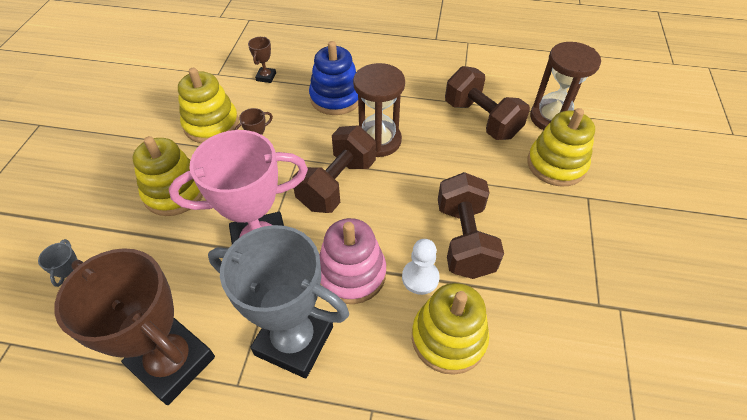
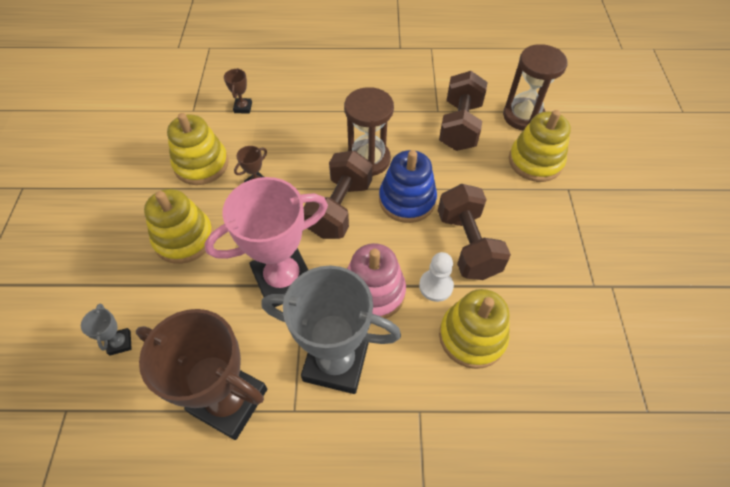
camera: 10 degrees left, 5 degrees up
blue stacking toy [309,41,358,115] -> blue stacking toy moved to [379,150,437,223]
brown dumbbell [445,66,530,140] -> brown dumbbell turned 60 degrees clockwise [439,71,487,151]

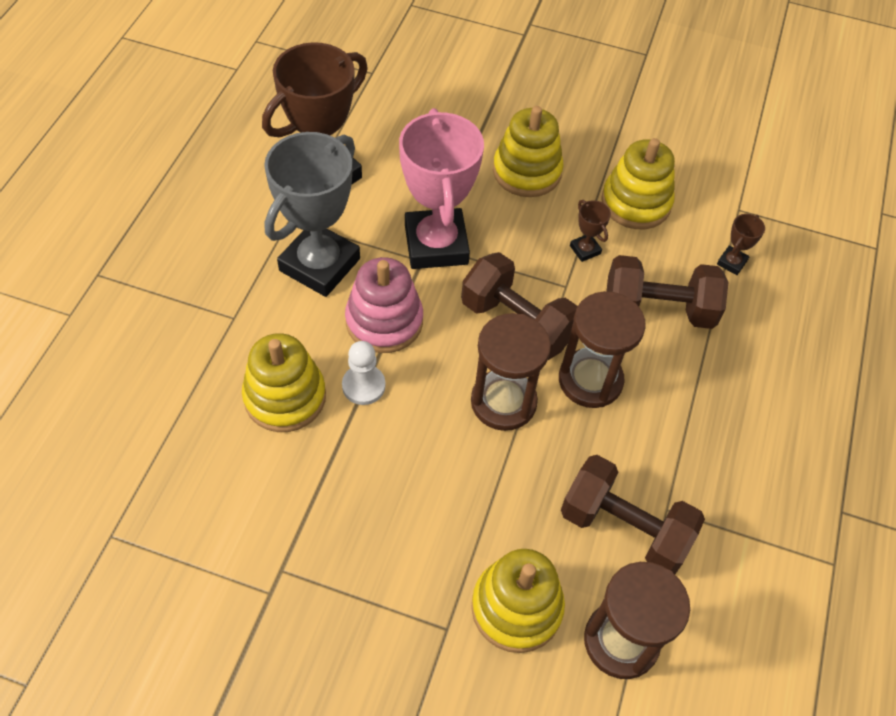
camera: 105 degrees right, 0 degrees up
grey trophy [81,304,132,356] -> none
brown trophy [224,68,252,114] -> brown trophy turned 75 degrees counterclockwise [717,214,765,275]
blue stacking toy [379,150,437,223] -> brown hourglass [471,313,551,431]
brown dumbbell [438,184,511,280] -> brown dumbbell moved to [607,255,729,329]

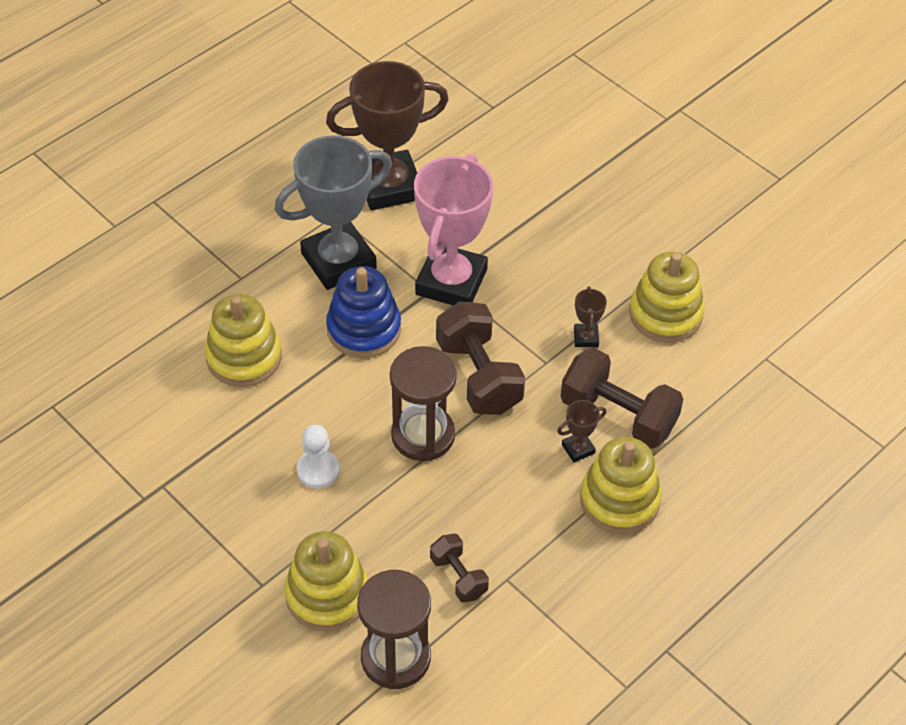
camera: 30 degrees right, 5 degrees down
white pawn [342,341,386,405] -> white pawn moved to [297,425,340,489]
pink stacking toy [345,257,423,353] -> blue stacking toy [326,266,401,358]
yellow stacking toy [493,106,564,197] -> yellow stacking toy moved to [580,437,662,534]
brown hourglass [559,291,646,408] -> none
brown dumbbell [561,455,705,574] -> brown dumbbell [430,534,489,603], size x0.55
brown trophy [717,214,765,275] -> brown trophy moved to [557,400,606,462]

